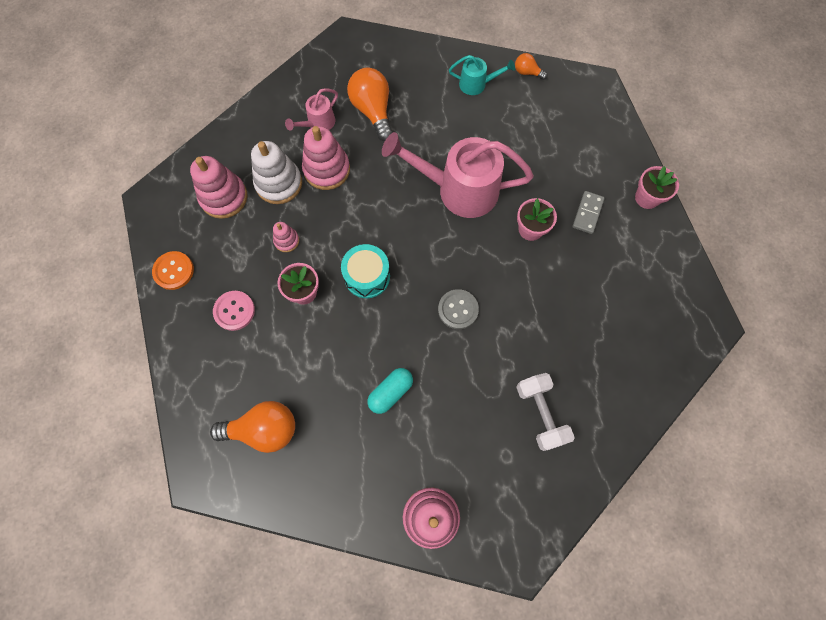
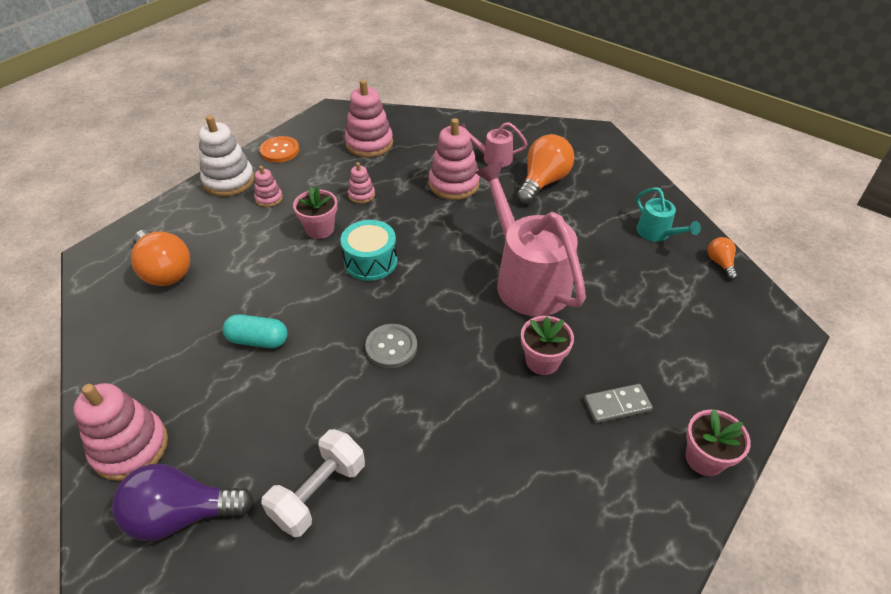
camera: 55 degrees right, 25 degrees down
pink button [213,291,255,331] -> pink stacking toy [254,166,283,207]
white stacking toy [251,141,302,204] -> white stacking toy moved to [198,115,254,197]
none -> purple light bulb [112,464,254,541]

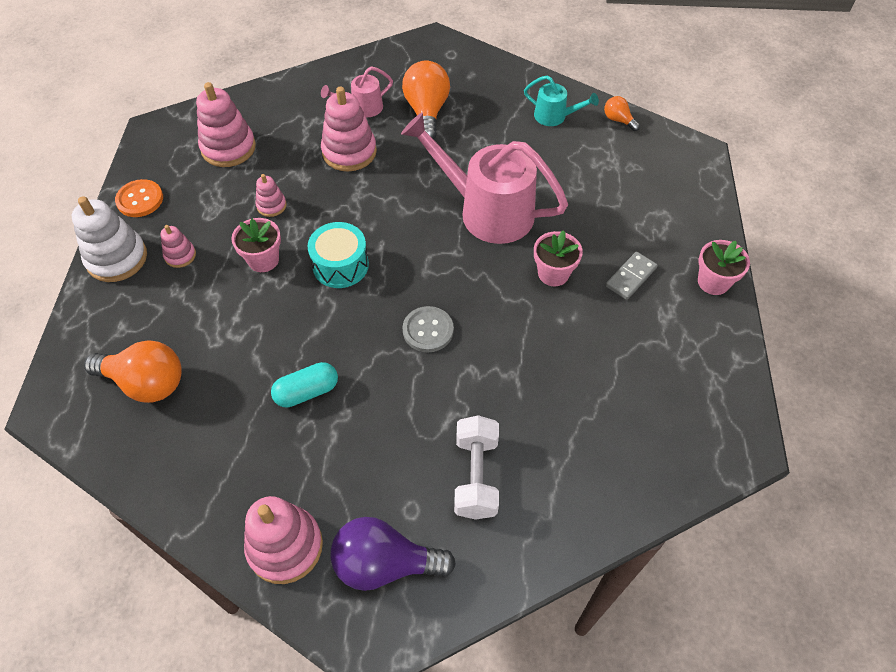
camera: 35 degrees left, 10 degrees up
purple light bulb [112,464,254,541] -> purple light bulb turned 45 degrees clockwise [330,517,456,591]

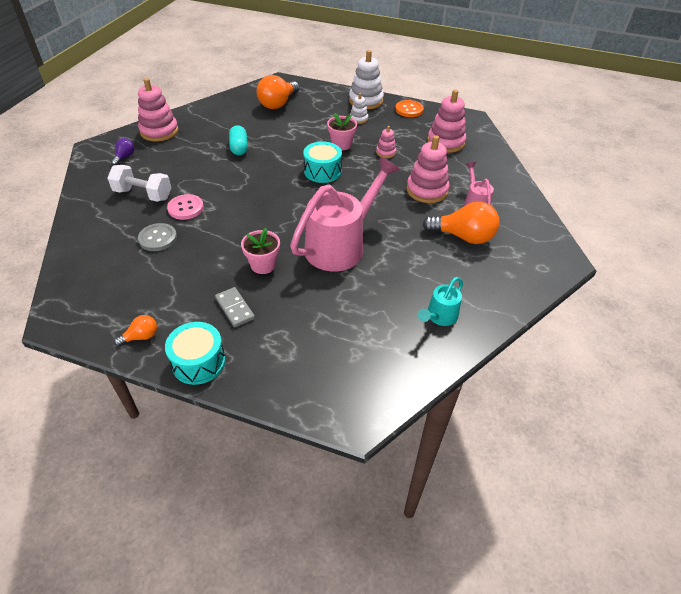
camera: 105 degrees right, 10 degrees down
pink stacking toy [161,225,196,268] -> white stacking toy [350,93,368,124]
purple light bulb [330,517,456,591] -> purple light bulb [111,138,135,165], size x0.50
grey button [402,306,454,353] -> grey button moved to [138,223,177,251]
orange light bulb [604,96,640,131] -> orange light bulb moved to [114,315,157,346]
pink flower pot [698,240,750,295] -> turquoise drum [165,322,226,385]
none -> pink button [167,194,204,220]

